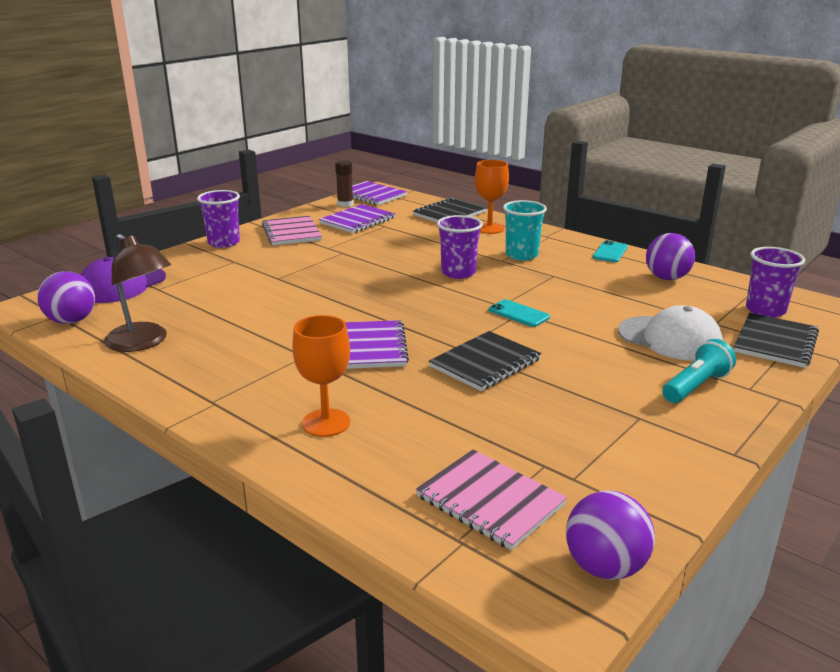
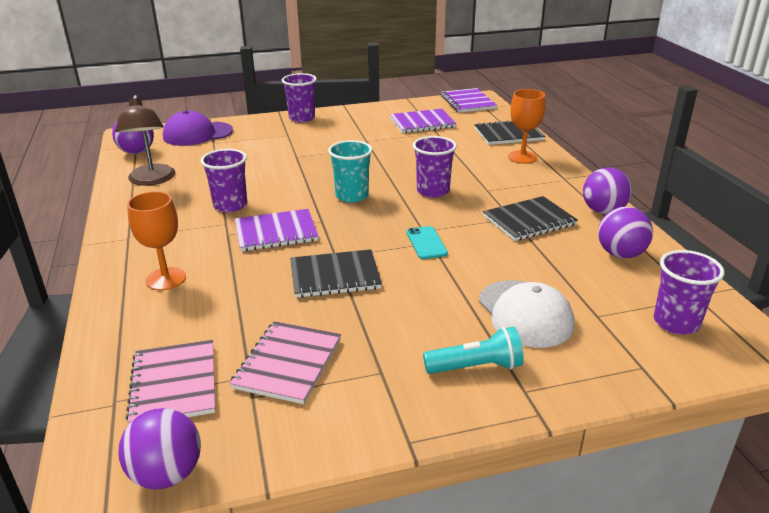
camera: 35 degrees right, 5 degrees up
pink notebook [262,216,322,245] -> pink notebook moved to [230,321,341,404]
brown glue stick [335,160,354,207] -> none
purple notebook [345,320,409,369] -> purple notebook turned 45 degrees clockwise [235,209,318,251]
turquoise cup [503,200,547,260] -> turquoise cup moved to [328,140,373,203]
turquoise phone [593,240,628,262] -> purple ball [583,167,632,214]
black notebook [734,313,819,368] -> black notebook moved to [483,196,578,241]
none -> purple cup [201,149,247,212]

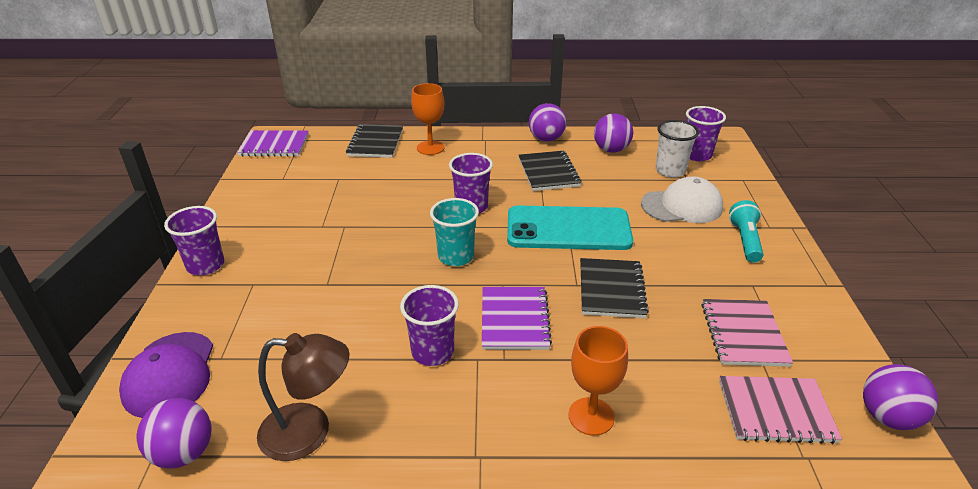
camera: 75 degrees left, 5 degrees up
pink notebook [230,321,341,404] -> pink notebook turned 60 degrees clockwise [702,299,793,367]
purple notebook [390,109,457,133] -> none
turquoise phone [406,226,448,259] -> turquoise phone [507,205,633,250], size x2.38
none -> white cup [655,120,699,178]

